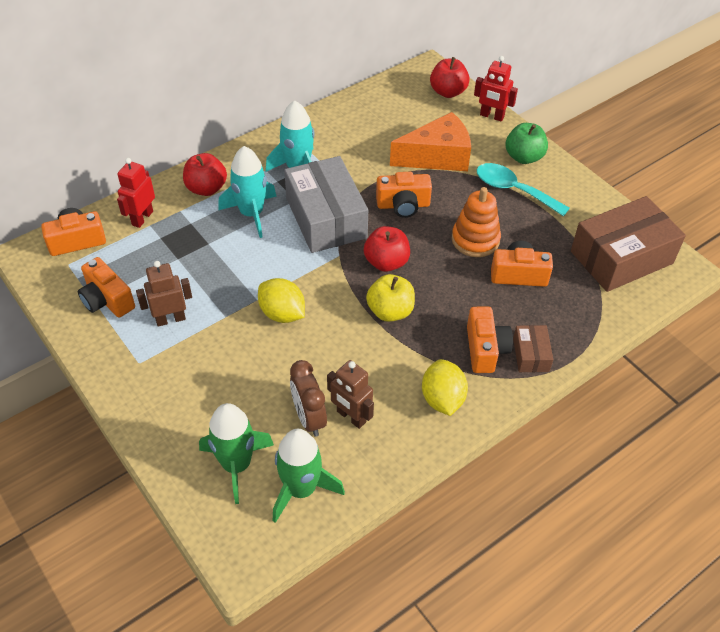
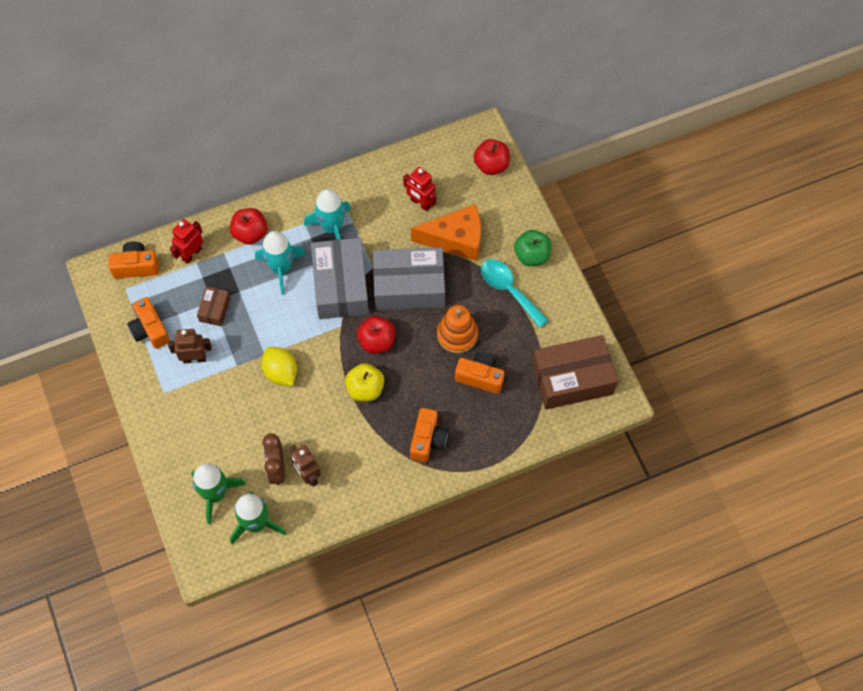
camera: 15 degrees right, 15 degrees up
orange camera [376,172,432,218] -> grey box [373,247,445,310]
yellow lemon [422,359,468,416] -> none
red robot [474,56,518,122] -> red robot moved to [403,167,436,211]
brown box [513,325,553,372] -> brown box moved to [197,287,230,326]

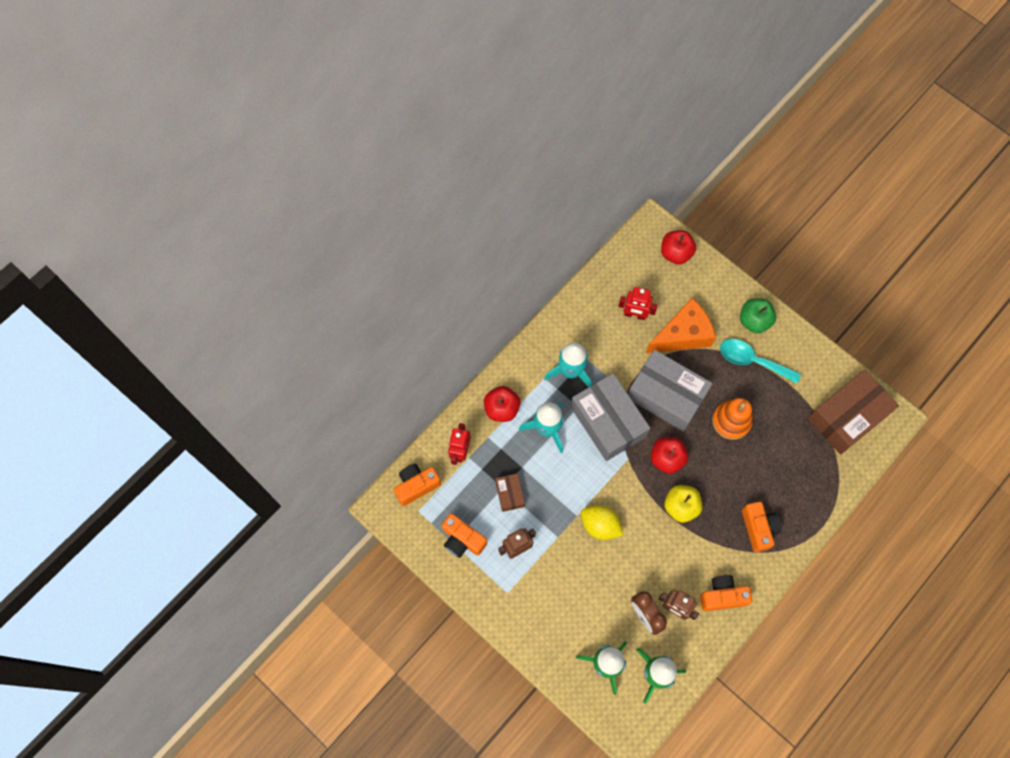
camera: 25 degrees left, 5 degrees up
grey box [373,247,445,310] -> grey box turned 60 degrees clockwise [628,350,713,432]
orange camera [455,352,505,394] -> orange camera moved to [700,575,752,611]

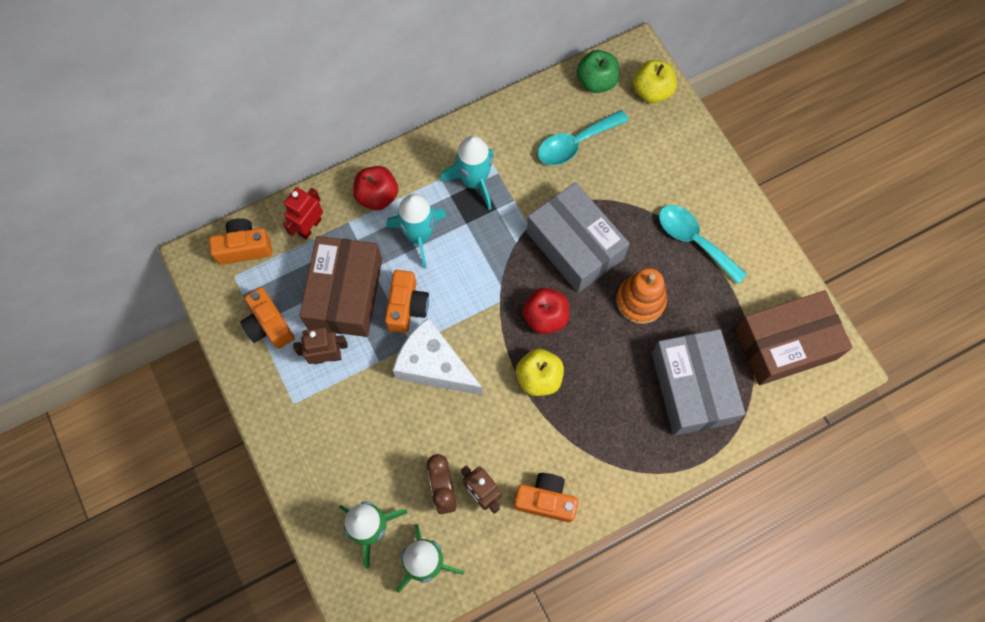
camera: 20 degrees right, 0 degrees up
brown box [495,473,525,512] -> brown box [299,236,382,337], size x2.15
grey box [571,373,650,461] -> grey box moved to [652,329,745,436]
yellow lemon [581,505,623,540] -> white cheese [393,318,483,396]
red robot [618,287,658,320] -> turquoise spoon [538,110,629,165]
orange cheese [646,298,716,353] -> none
red apple [661,230,696,264] -> yellow apple [633,60,677,103]
green apple [740,299,776,333] -> green apple moved to [577,50,620,93]
orange camera [742,502,782,552] -> orange camera moved to [385,270,429,333]

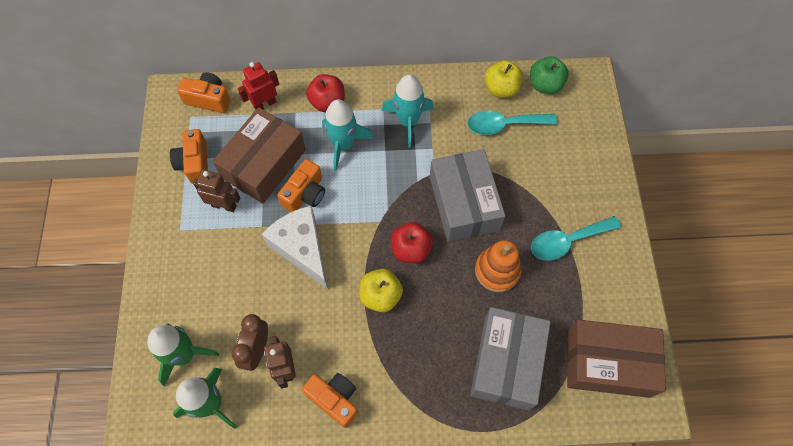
camera: 25 degrees right, 5 degrees down
yellow apple [633,60,677,103] -> yellow apple moved to [485,60,523,98]
turquoise spoon [659,205,747,284] -> turquoise spoon turned 90 degrees counterclockwise [531,216,621,260]

